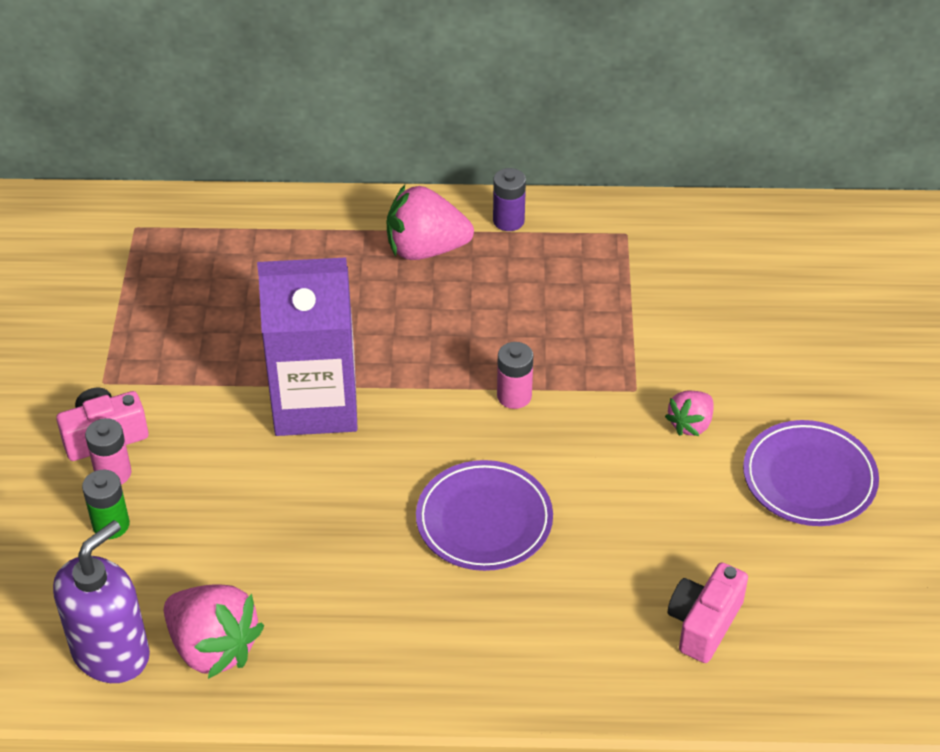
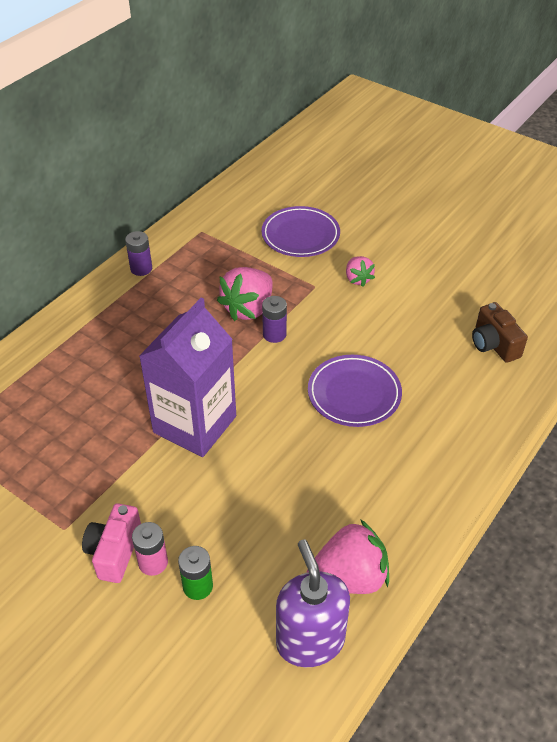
camera: 55 degrees left, 0 degrees up
pink strawberry [387,185,474,260] -> pink strawberry moved to [217,267,273,321]
pink battery [497,342,533,409] -> purple battery [262,296,287,343]
pink camera [668,562,748,663] -> brown camera [472,302,528,363]
purple plate [743,420,879,526] -> purple plate moved to [262,206,340,257]

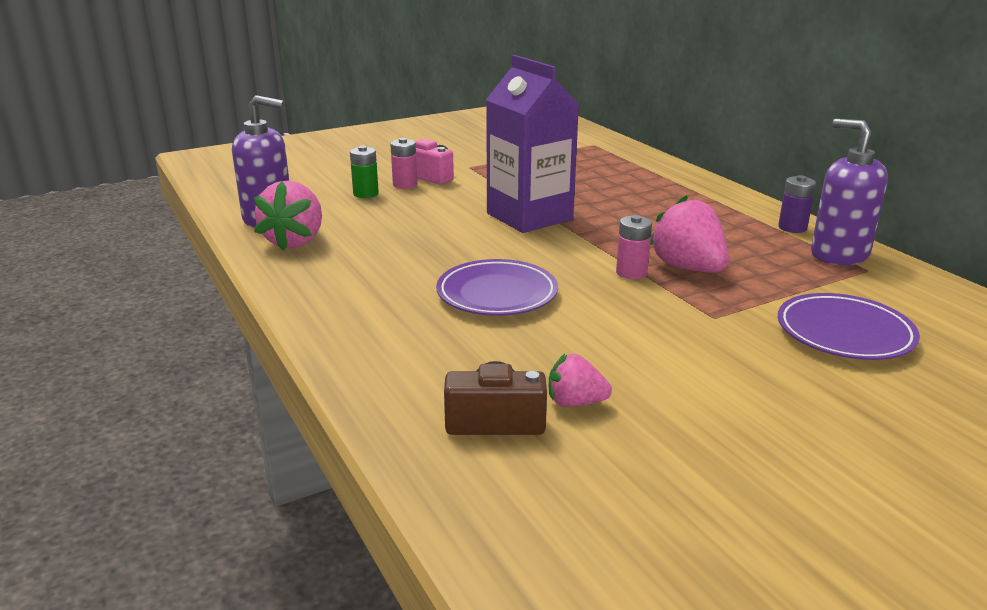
camera: 115 degrees right, 20 degrees down
purple battery [262,296,287,343] -> pink battery [616,215,652,279]
pink strawberry [346,256,375,287] -> pink strawberry moved to [549,354,612,407]
none -> purple soap dispenser [811,119,888,265]

